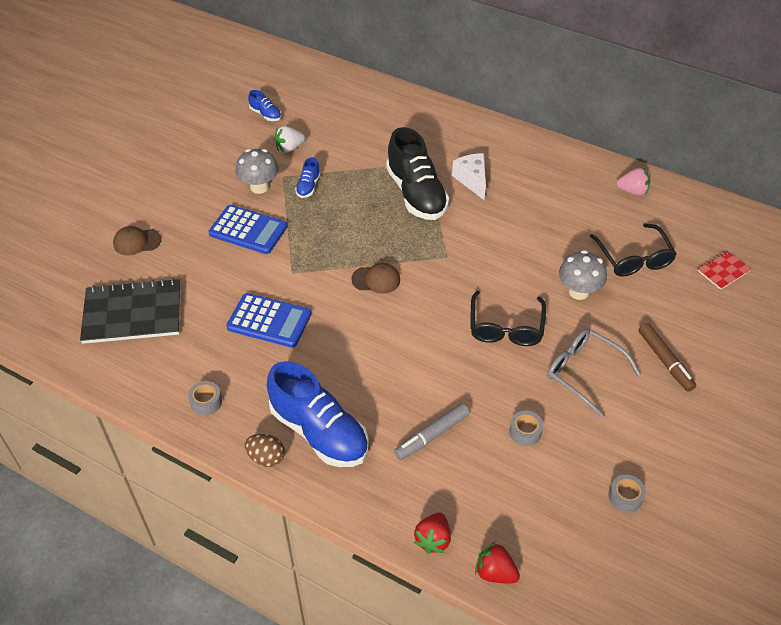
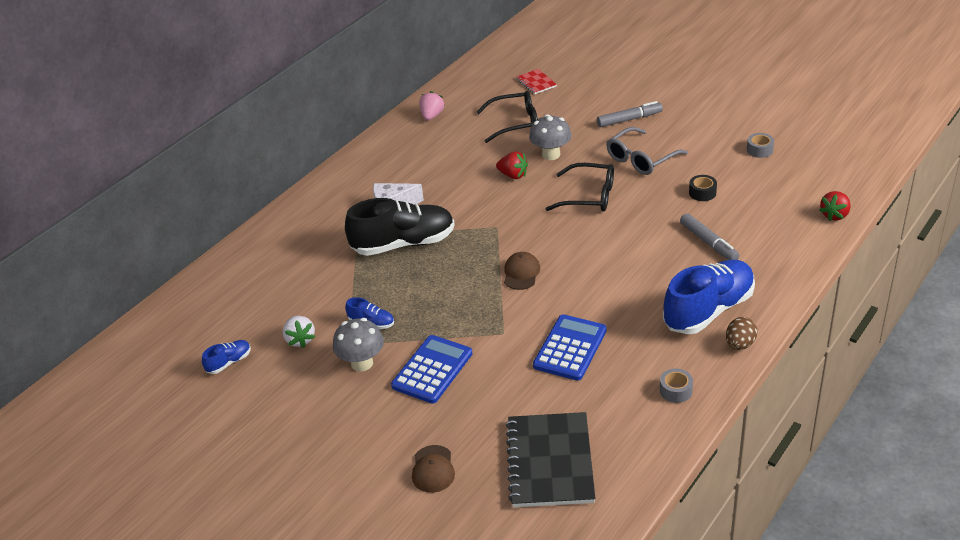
camera: 80 degrees left, 10 degrees down
red strawberry [414,512,451,554] -> red strawberry moved to [496,151,528,179]
grey tape [509,411,543,446] -> black tape [689,175,717,201]
brown marker [639,323,696,392] -> grey marker [597,101,663,127]

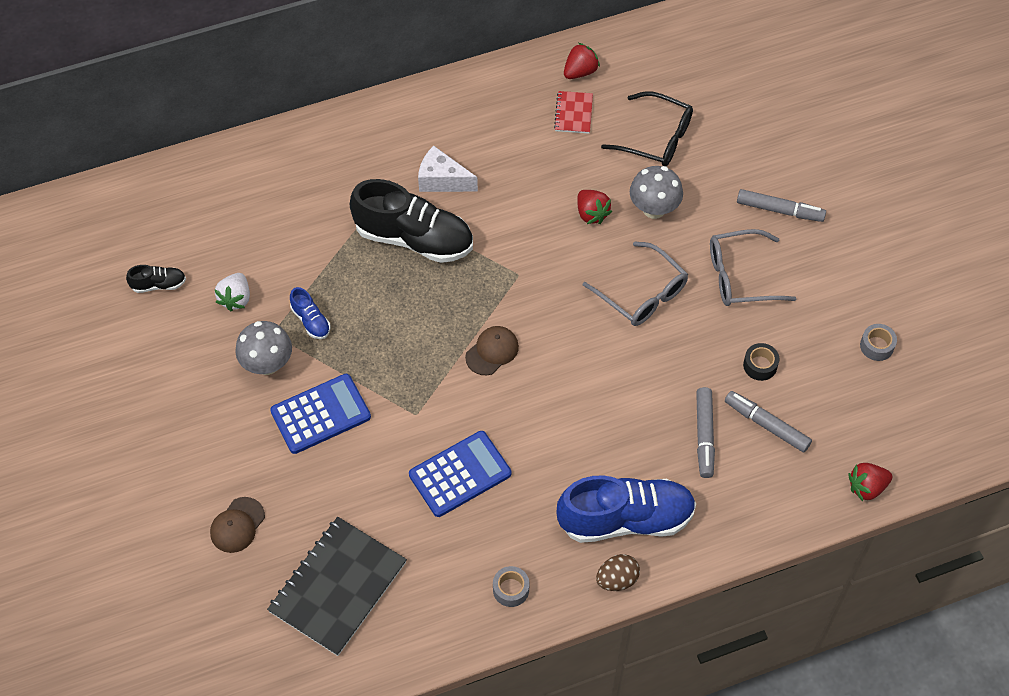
camera: 30 degrees right, 20 degrees up
blue shoe [202,340,251,374] -> black shoe [126,265,186,293]
pink strawberry [419,91,444,120] -> red strawberry [564,43,600,79]
red notebook [516,69,557,94] -> red notebook moved to [554,91,593,134]
black glasses [546,163,614,212] -> grey glasses [583,241,688,326]
none -> grey marker [725,391,812,452]

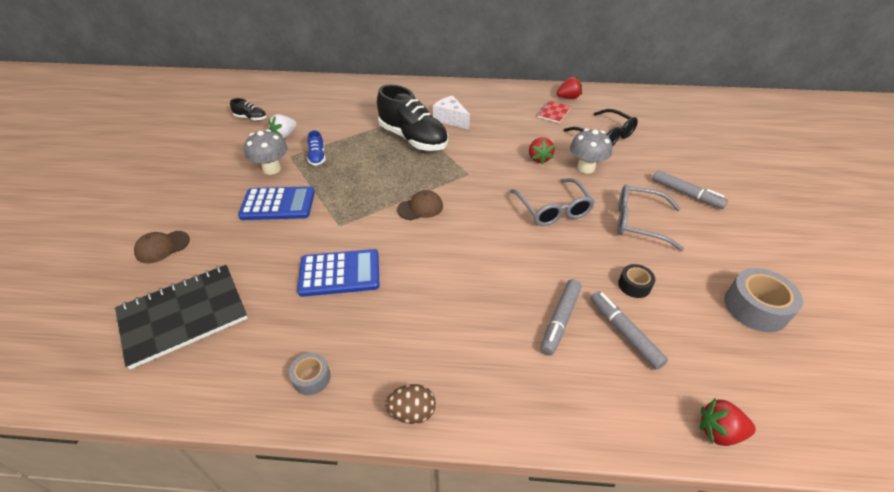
camera: 25 degrees right, 15 degrees down
blue shoe [556,475,696,543] -> none
grey tape [860,324,897,361] -> grey tape [724,268,803,333], size x1.78

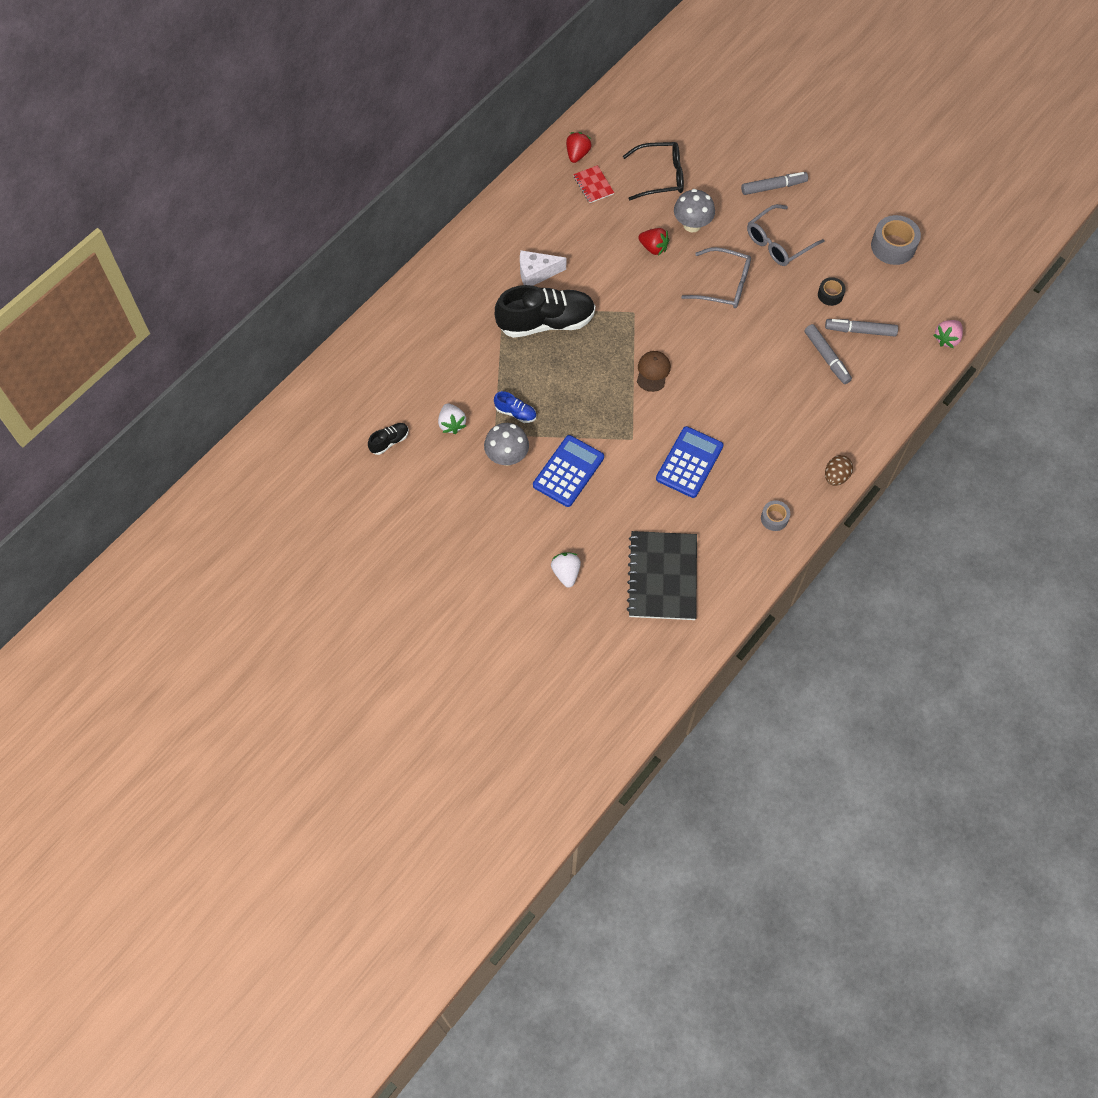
camera: 55 degrees left, 20 degrees up
brown cap [134,231,190,263] -> white strawberry [551,552,581,588]
red strawberry [700,398,756,446] -> pink strawberry [933,320,963,348]

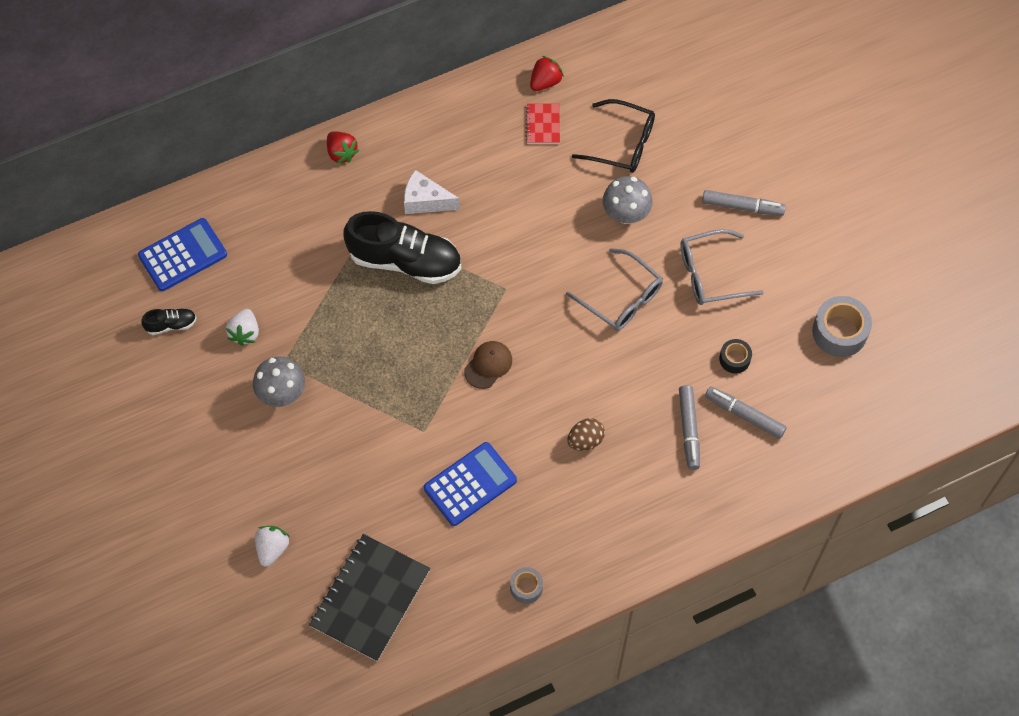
camera: 25 degrees right, 0 degrees up
blue shoe [494,391,537,423] -> none
blue calculator [533,435,604,507] -> blue calculator moved to [138,218,227,291]
red strawberry [638,228,669,255] -> red strawberry moved to [327,131,359,164]
brown egg [825,455,853,486] -> brown egg moved to [567,418,605,451]
pink strawberry [933,320,963,348] -> none

